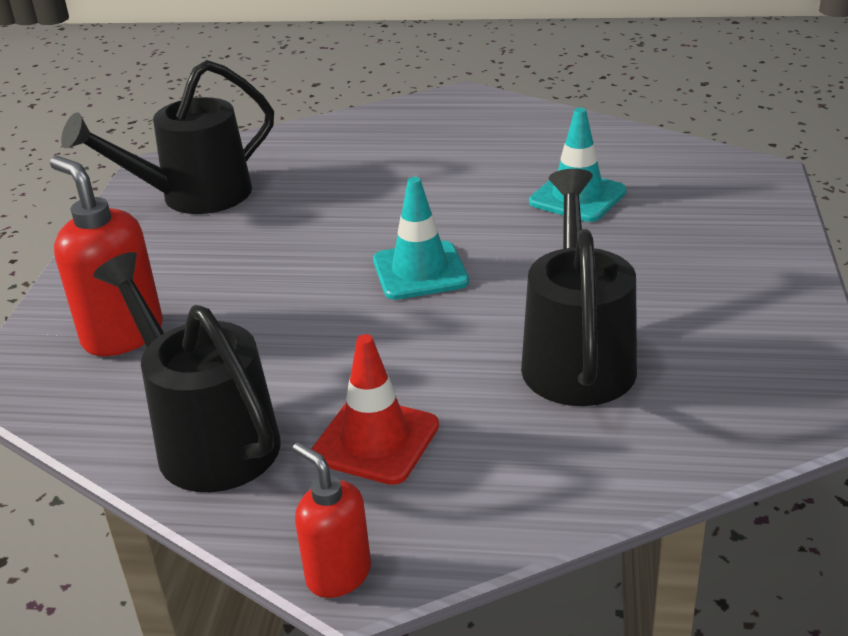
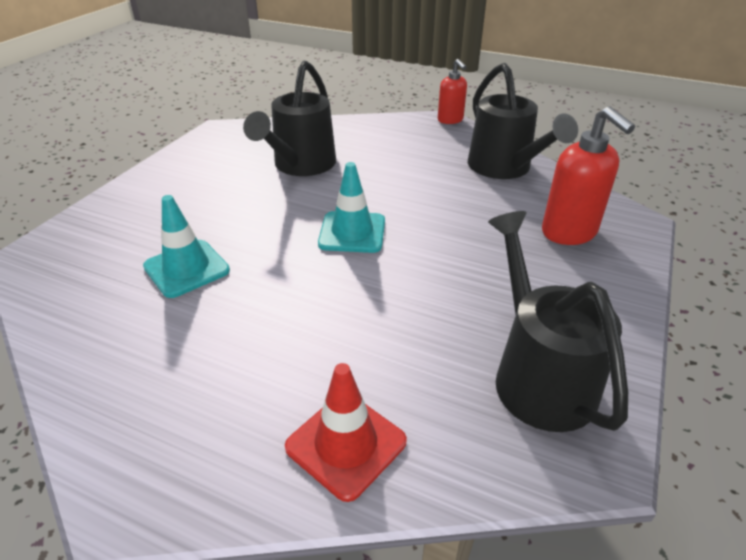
camera: 165 degrees left, 5 degrees up
black watering can [61,60,274,214] -> black watering can turned 90 degrees counterclockwise [488,211,628,432]
red traffic cone [311,334,439,485] -> red traffic cone moved to [285,363,407,502]

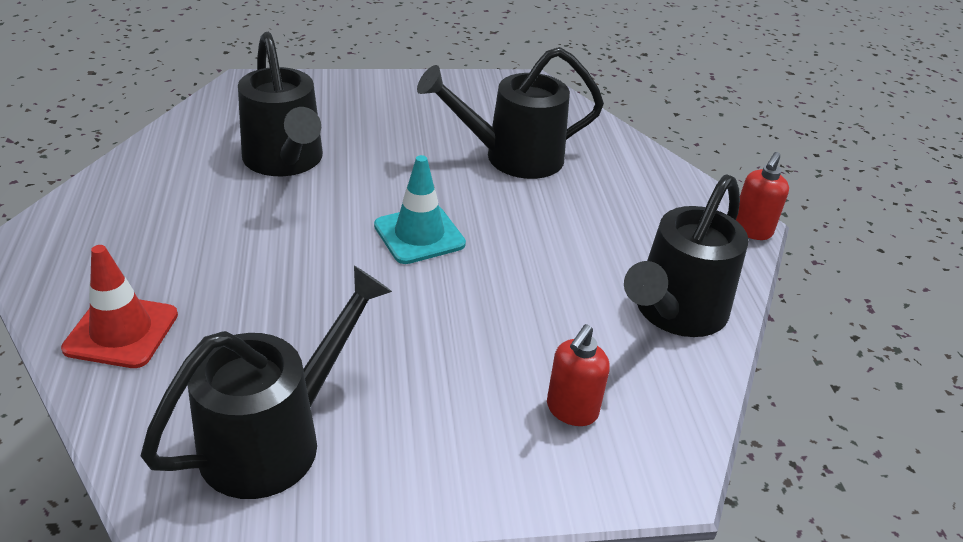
camera: 55 degrees right, 0 degrees up
turquoise traffic cone [143,195,230,298] -> black watering can [238,32,323,176]
red soap dispenser [542,106,635,245] -> red soap dispenser [547,324,610,426], size x0.62

